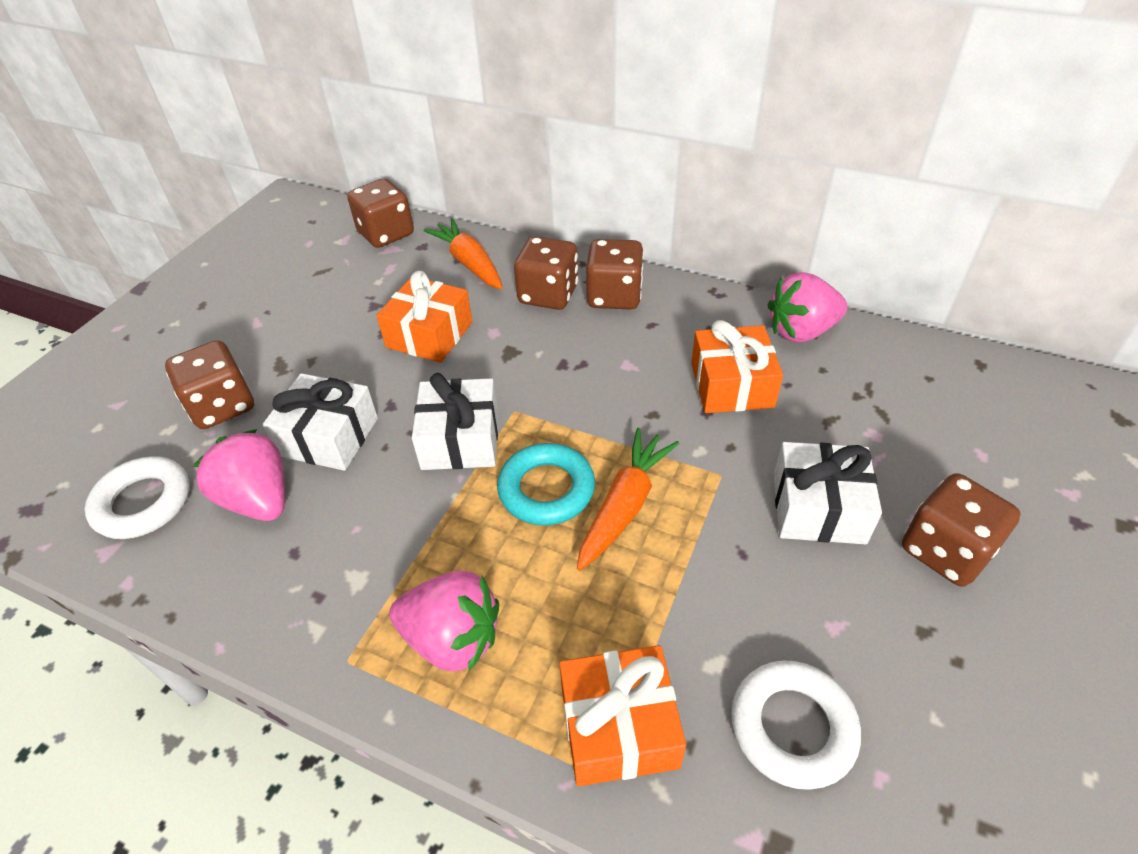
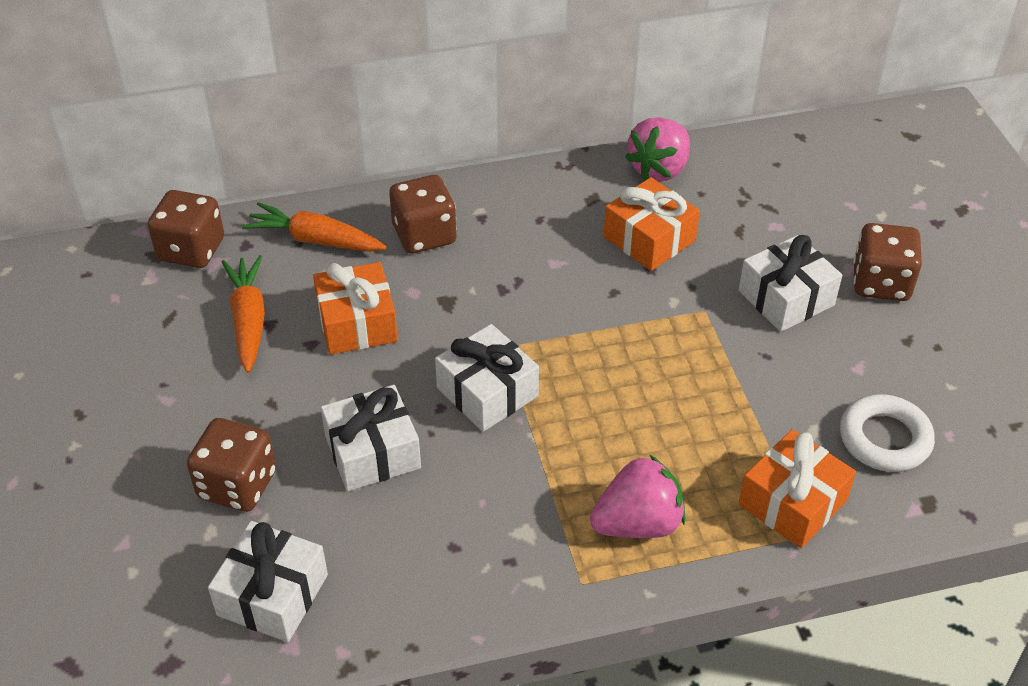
camera: 40 degrees left, 0 degrees up
white ring [85,456,190,539] -> white gift [208,521,328,642]
pink strawberry [193,429,285,521] -> none
turquoise ring [497,443,595,525] -> none
orange carrot [577,428,679,571] -> orange carrot moved to [222,255,265,373]
brown dice [586,239,644,310] -> none

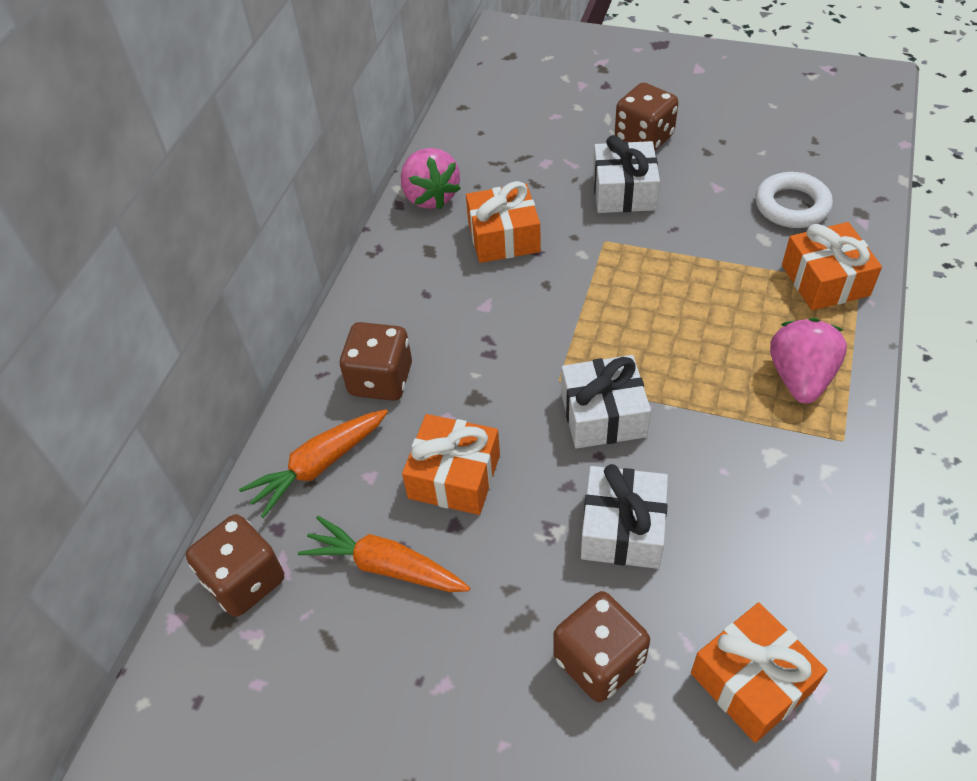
camera: 55 degrees left, 5 degrees up
white gift [208,521,328,642] -> orange gift [691,602,827,743]

